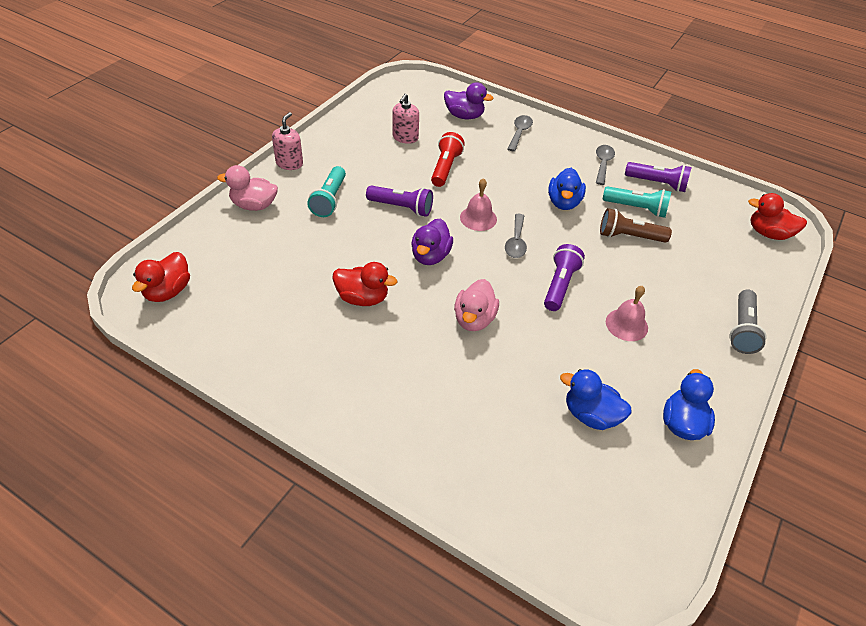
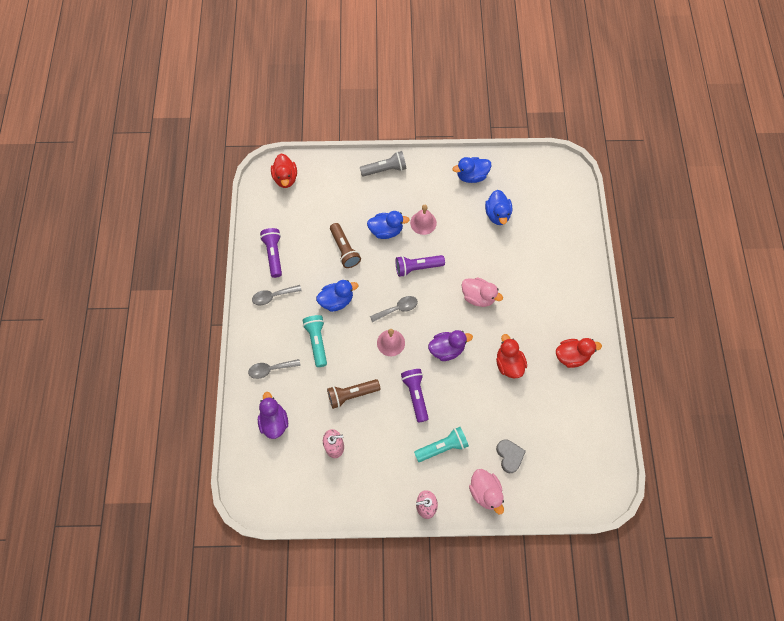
camera: 120 degrees left, 20 degrees up
red duck [132,252,190,302] -> red duck moved to [556,338,602,368]
red flashlight [431,132,465,187] -> brown flashlight [327,379,380,409]
pink duck [454,279,499,331] -> pink duck turned 45 degrees clockwise [461,277,503,307]
turquoise flashlight [603,186,671,218] -> turquoise flashlight moved to [303,315,327,367]
none -> blue duck [367,211,410,239]
none -> grey heart [496,439,526,473]

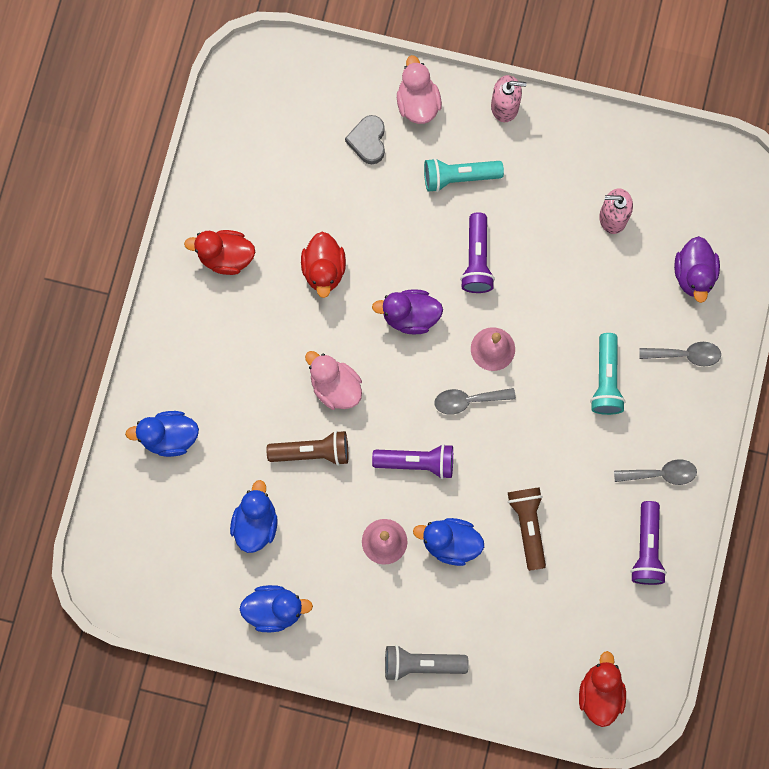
camera: 165 degrees left, 10 degrees up
blue duck [316,280,358,312] -> blue duck moved to [125,411,199,457]
brown flashlight [327,379,380,409] -> brown flashlight moved to [266,431,348,466]

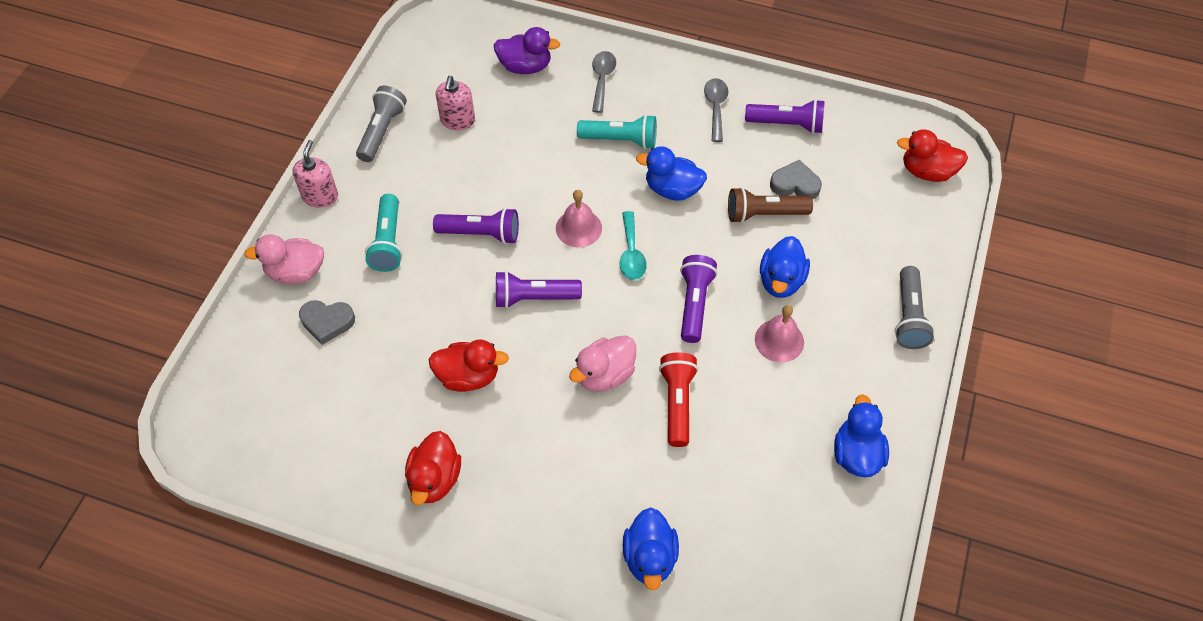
camera: 85 degrees left, 20 degrees down
blue duck [230,480,278,553] -> blue duck moved to [636,146,707,201]
brown flashlight [266,431,348,466] -> red flashlight [659,352,698,447]
purple duck [372,289,443,335] -> purple flashlight [496,271,582,309]
grey spoon [434,388,516,415] -> turquoise spoon [619,211,647,280]
none -> grey flashlight [356,86,407,162]
none -> grey heart [770,160,822,199]

